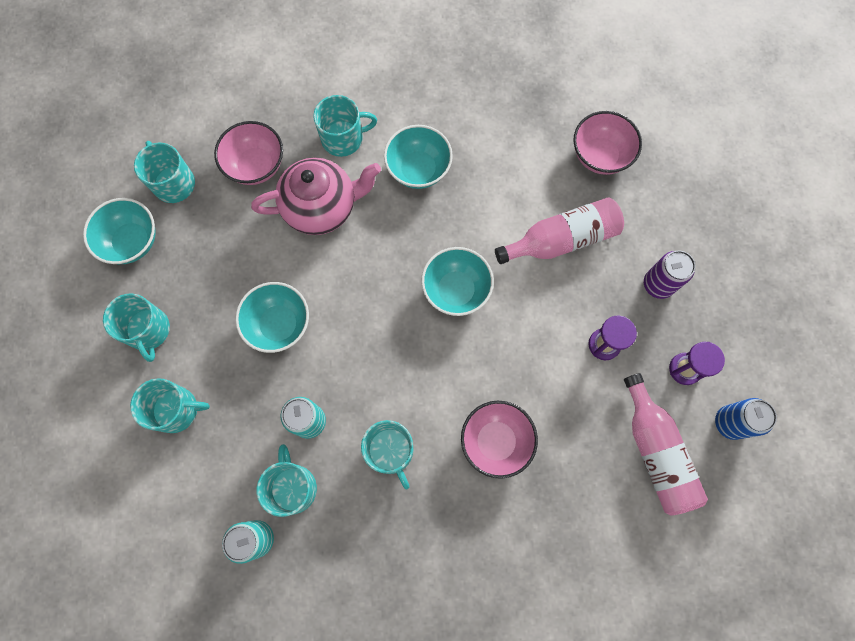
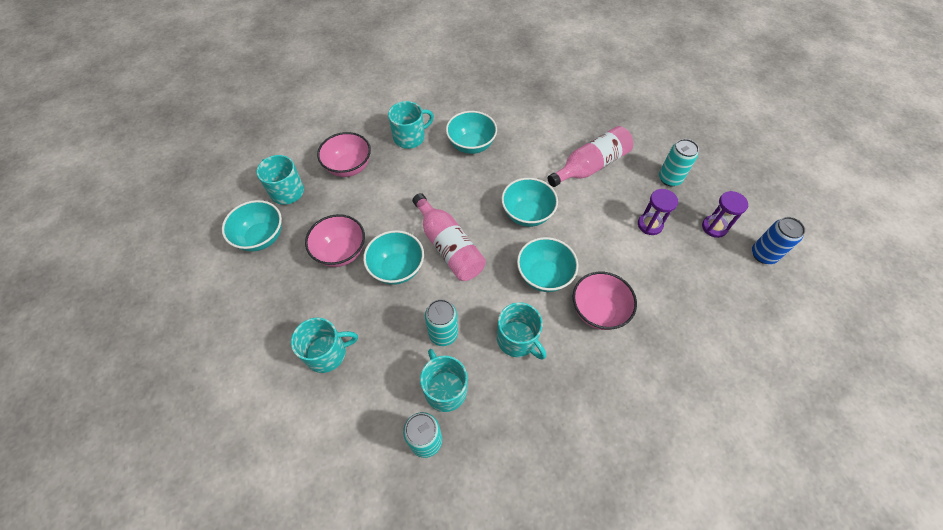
camera: 15 degrees left, 15 degrees down
turquoise mug [103,293,170,362] -> none
pink teapot [251,158,381,235] -> none
pink bowl [573,111,642,175] -> pink bowl moved to [305,214,365,267]
pink bottle [624,373,708,516] -> pink bottle moved to [412,193,486,281]
purple can [644,250,695,299] -> turquoise can [659,139,699,186]
none -> turquoise bowl [517,237,578,292]

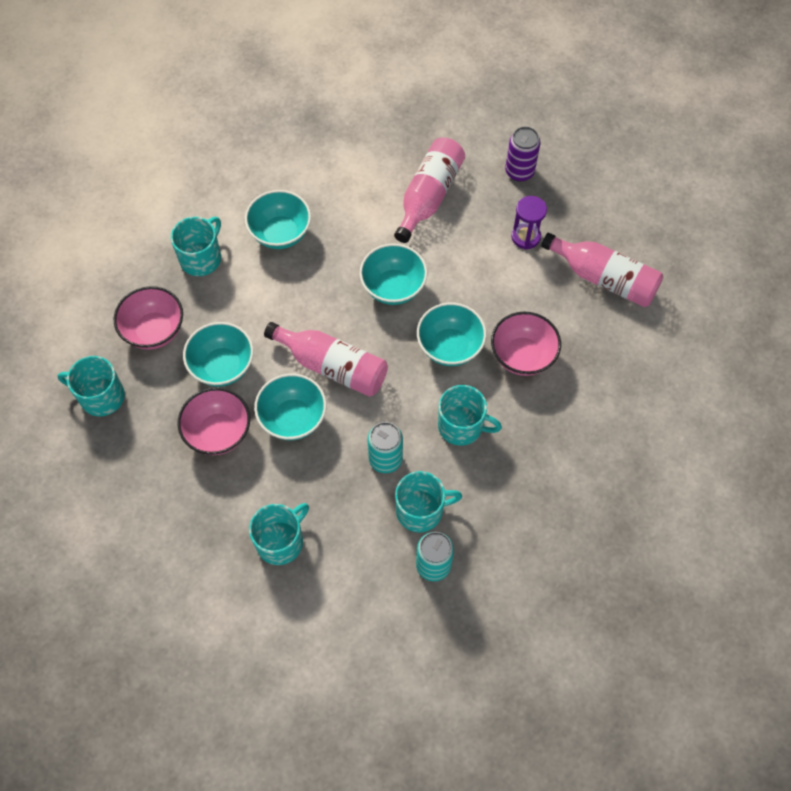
camera: 30 degrees left, 5 degrees up
turquoise bowl [222,200,282,252] -> turquoise bowl moved to [183,322,254,387]
turquoise mug [420,349,468,412] -> turquoise mug turned 135 degrees clockwise [395,471,462,533]
turquoise can [659,139,699,186] -> purple can [505,127,540,182]
purple hourglass [702,191,748,238] -> none
blue can [752,217,805,264] -> none
none -> pink bottle [541,233,664,307]

